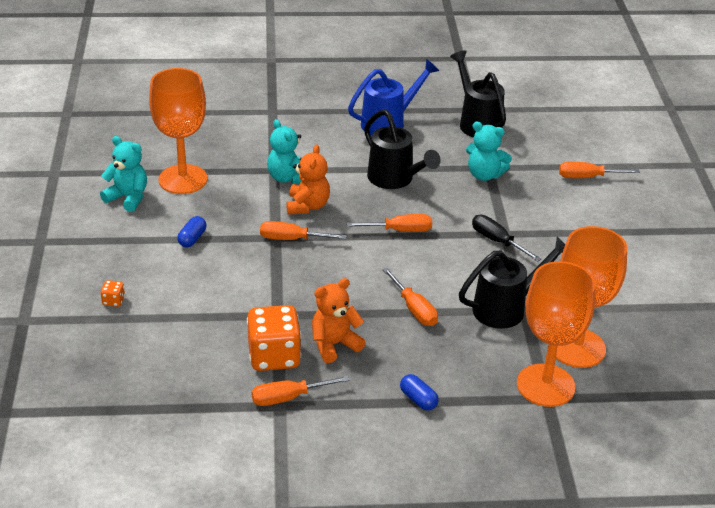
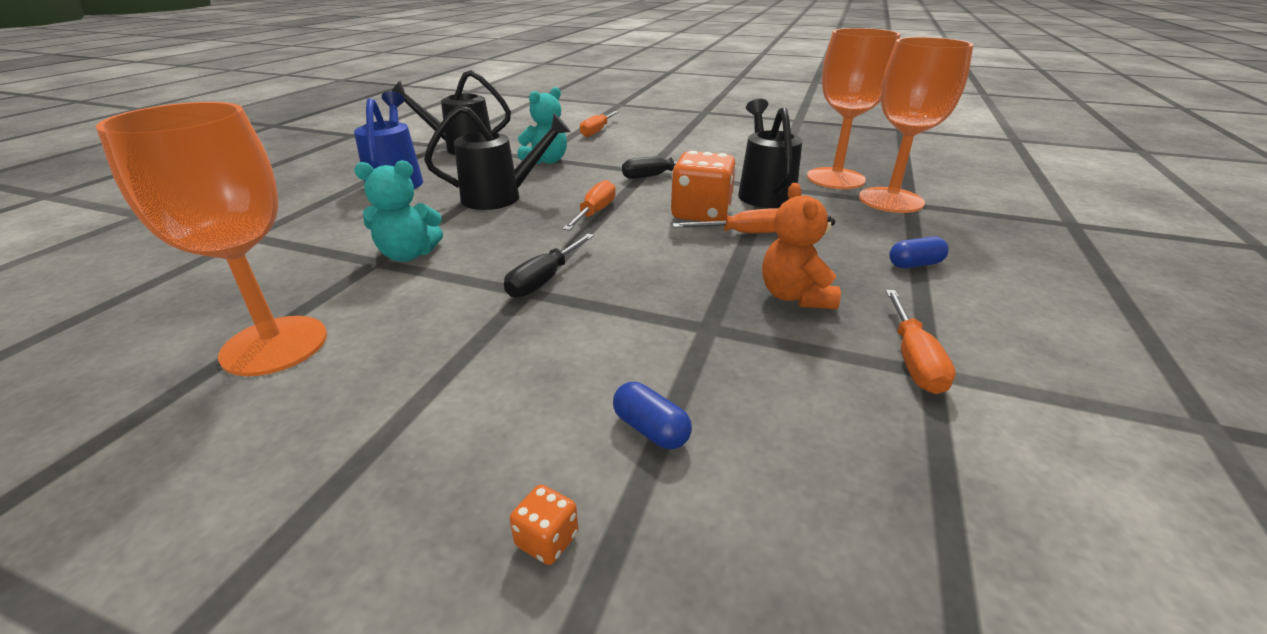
camera: 65 degrees left, 5 degrees down
turquoise teddy bear [100,136,147,212] -> none
blue capsule [177,216,206,248] -> blue capsule moved to [613,382,692,449]
orange dice [247,305,301,371] -> orange dice moved to [671,151,736,222]
orange screwdriver [260,221,347,240] -> black screwdriver [504,233,594,298]
orange teddy bear [286,144,330,214] -> none

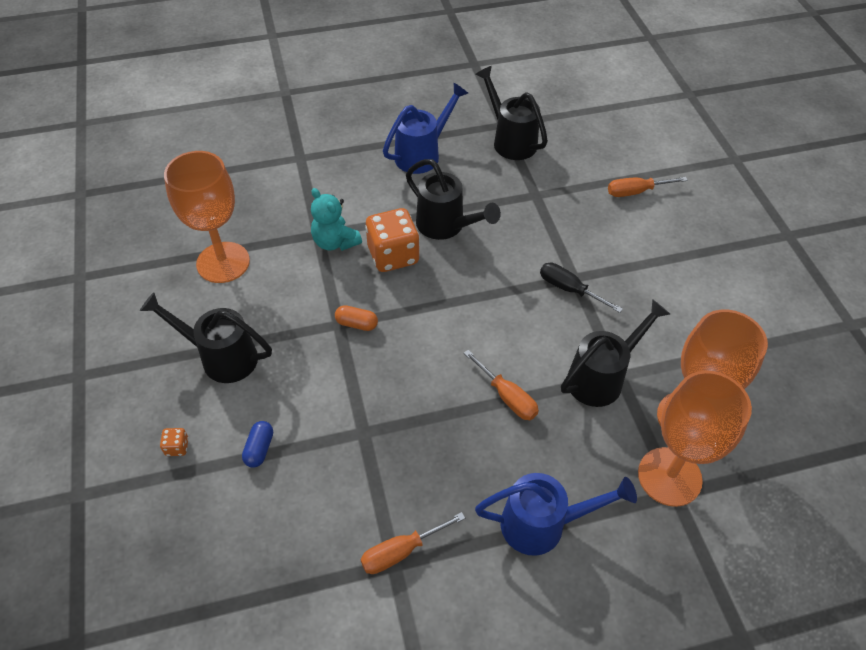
camera: 55 degrees right, 20 degrees up
black screwdriver [504,233,594,298] -> orange capsule [335,305,378,331]
turquoise teddy bear [517,87,567,164] -> none
orange screwdriver [563,180,616,231] -> none
orange dice [671,151,736,222] -> orange dice moved to [365,208,420,272]
orange teddy bear [762,183,841,309] -> none
blue capsule [889,236,949,268] -> blue watering can [475,473,637,556]
none -> black watering can [140,292,272,383]

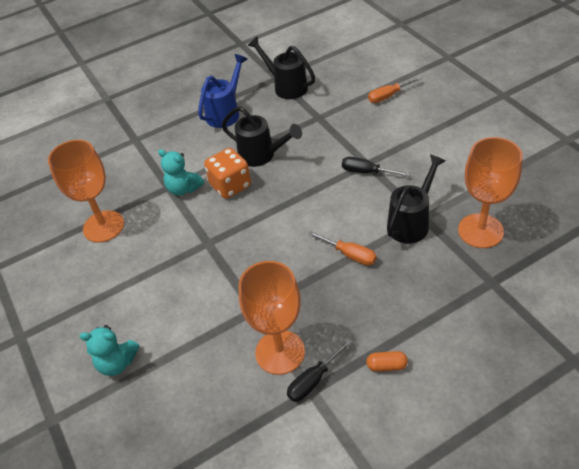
camera: 10 degrees left, 5 degrees down
black watering can [140,292,272,383] -> none
orange dice [160,428,189,456] -> turquoise teddy bear [79,325,139,376]
blue capsule [242,421,273,468] -> none
orange capsule [335,305,378,331] -> orange capsule moved to [366,351,408,372]
orange screwdriver [360,512,465,574] -> black screwdriver [287,339,352,402]
blue watering can [475,473,637,556] -> none
orange goblet [638,371,752,507] -> orange goblet moved to [239,261,305,375]

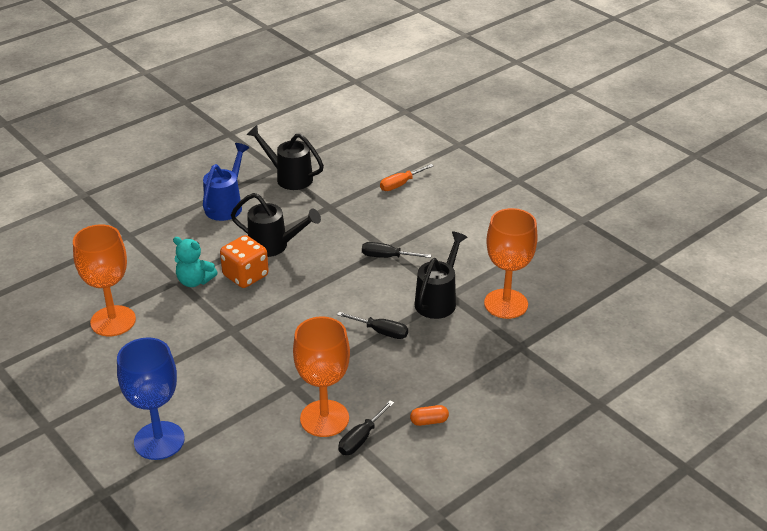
camera: 15 degrees left, 10 degrees down
turquoise teddy bear [79,325,139,376] -> blue goblet [117,337,185,460]
orange screwdriver [308,231,377,266] -> black screwdriver [337,312,408,339]

